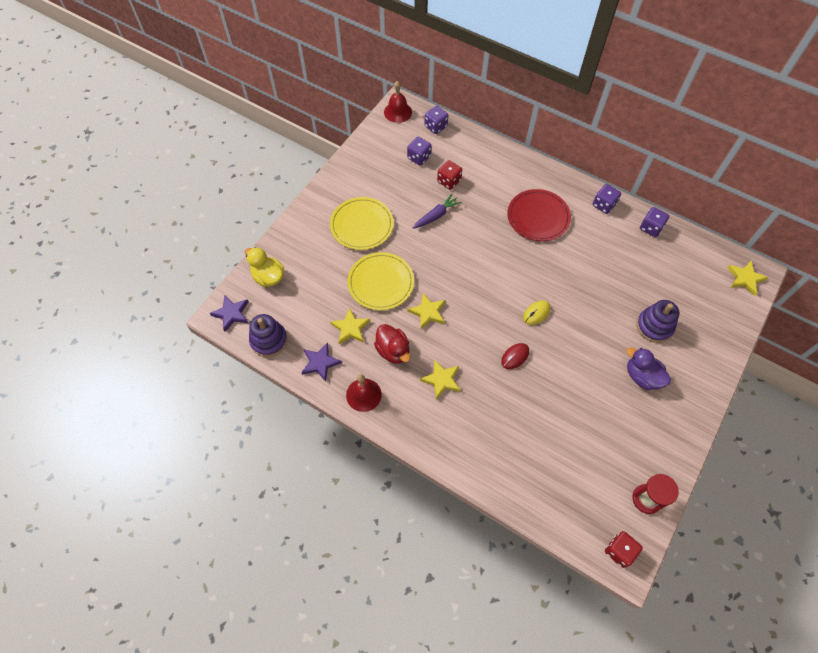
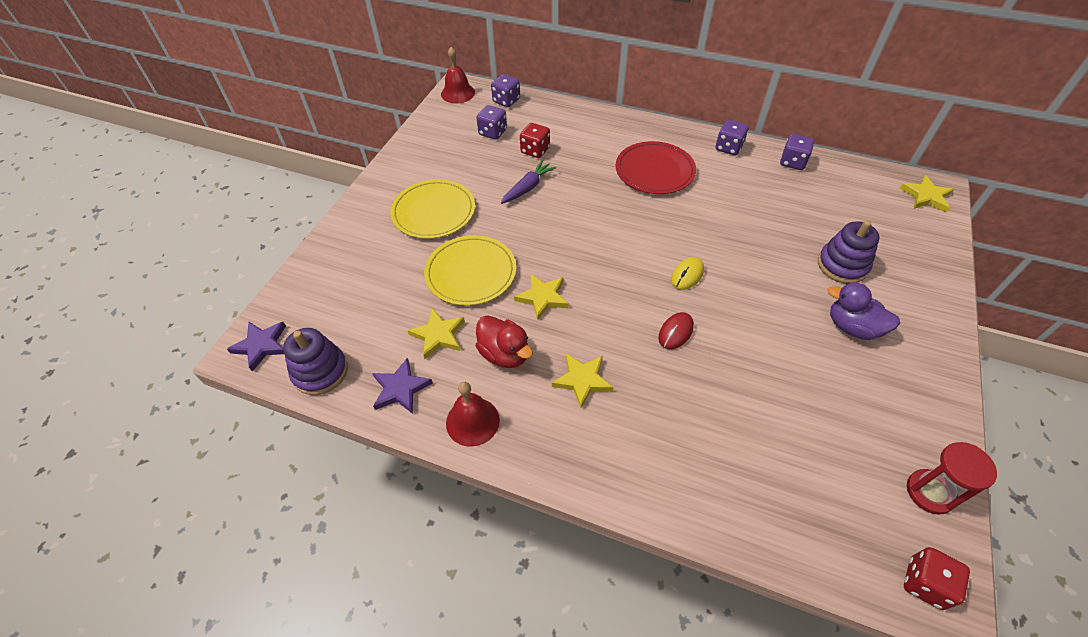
camera: 10 degrees left, 10 degrees down
yellow duck [244,247,284,287] -> none

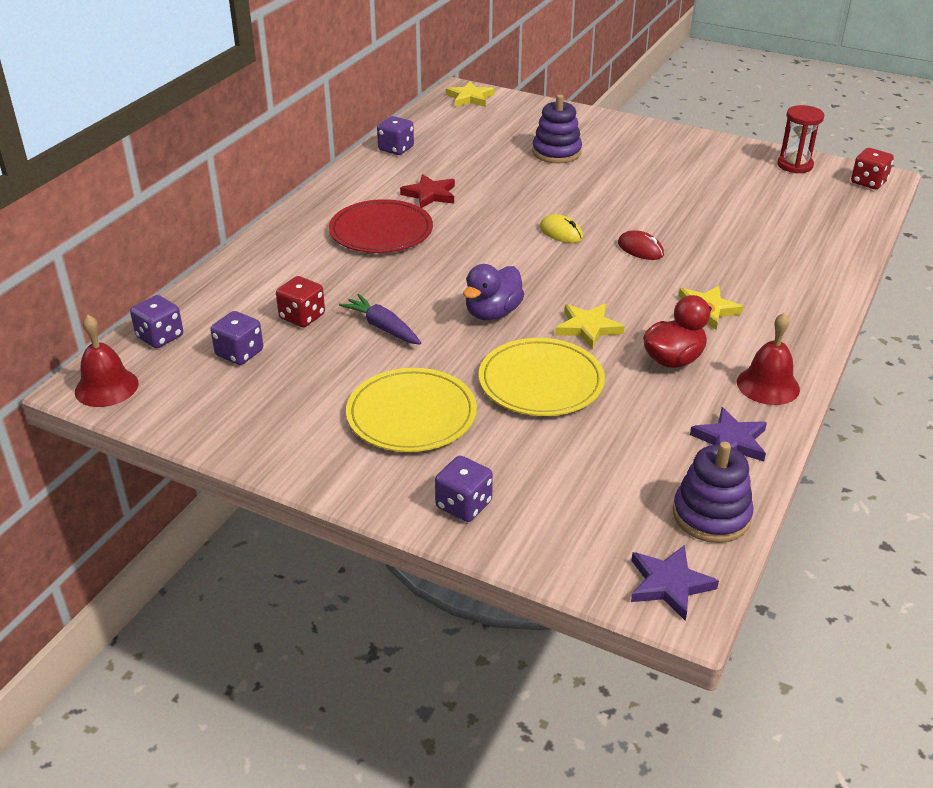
camera: 85 degrees left, 15 degrees down
yellow star [407,308,465,359] -> none
purple dice [716,120,749,155] -> purple dice moved to [435,455,493,522]
purple duck [828,282,900,340] -> purple duck moved to [463,264,524,320]
none -> red star [400,174,455,208]

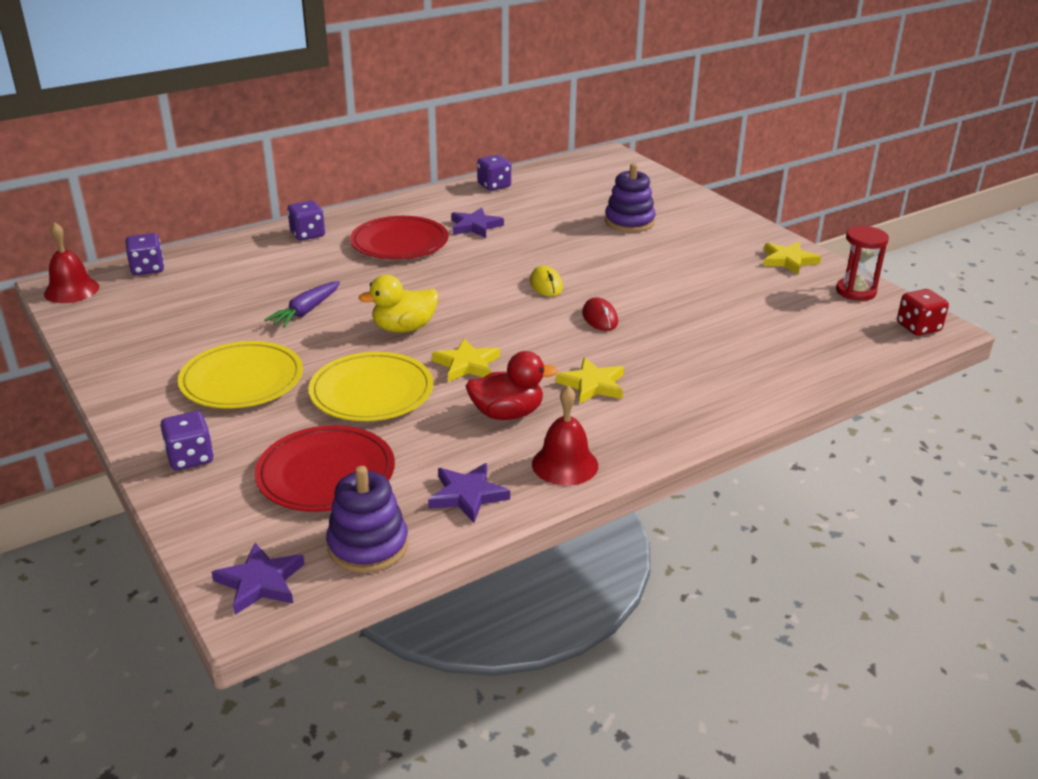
camera: 30 degrees right, 5 degrees down
purple dice [211,311,263,365] -> purple dice moved to [287,201,325,241]
red dice [276,276,325,327] -> none
purple carrot [339,294,421,344] -> purple carrot turned 135 degrees counterclockwise [264,281,340,328]
red star [400,174,455,208] -> purple star [451,208,504,238]
yellow star [446,81,495,107] -> yellow star moved to [763,242,821,275]
purple duck [463,264,524,320] -> yellow duck [359,275,438,333]
none -> red plate [255,425,395,512]

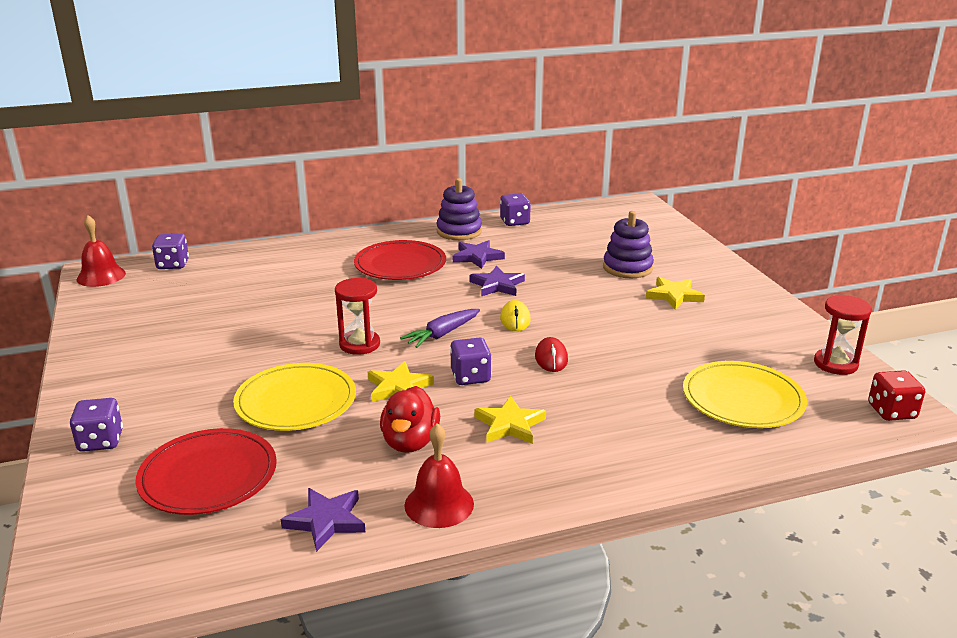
camera: 15 degrees right, 5 degrees down
yellow plate [178,341,303,408] -> yellow plate moved to [683,361,807,428]
purple star [212,543,304,615] -> purple star moved to [470,266,525,296]
purple carrot [264,281,340,328] -> purple carrot moved to [400,309,480,348]
purple dice [287,201,325,241] -> purple dice moved to [450,337,491,385]
purple stacking toy [326,466,408,573] -> purple stacking toy moved to [437,178,482,240]
yellow duck [359,275,438,333] -> red hourglass [335,278,380,355]
red duck [466,351,558,420] -> red duck turned 90 degrees clockwise [380,386,440,453]
yellow star [763,242,821,275] -> yellow star moved to [646,277,705,310]

